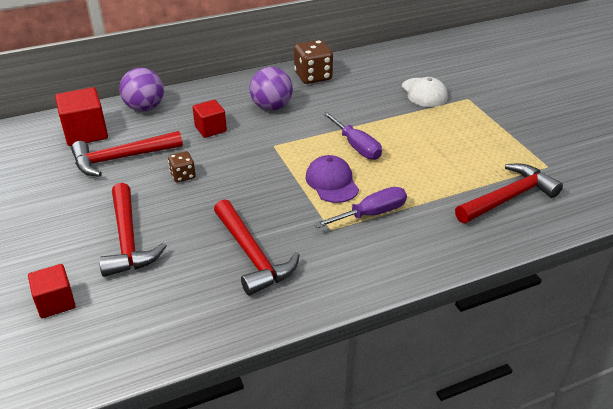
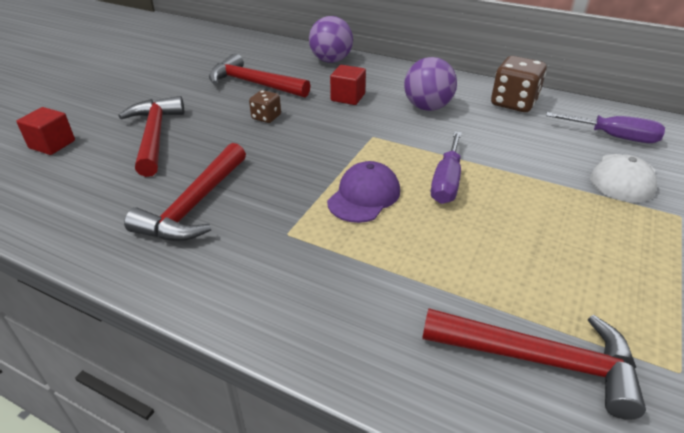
camera: 50 degrees right, 0 degrees up
red cube [55,87,108,146] -> none
red hammer [99,183,167,277] -> red hammer turned 135 degrees clockwise [118,96,184,177]
purple screwdriver [314,187,407,228] -> purple screwdriver moved to [546,112,665,143]

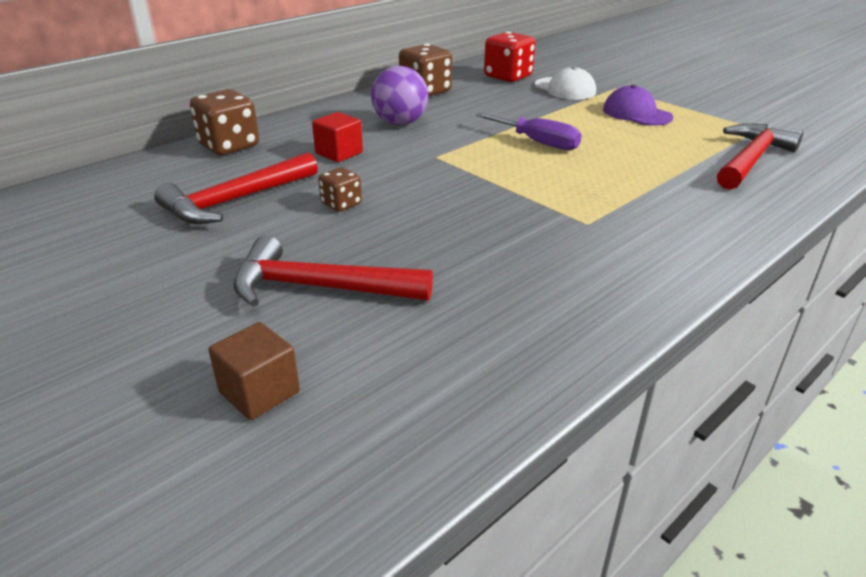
camera: 70 degrees left, 5 degrees down
red cube [16,107,75,155] -> brown cube [209,322,300,420]
red hammer [124,143,246,241] -> none
purple ball [309,16,353,63] -> brown dice [190,89,259,155]
purple cap [327,161,400,223] -> purple cap moved to [603,85,673,126]
purple screwdriver [546,112,665,143] -> red dice [484,32,536,82]

